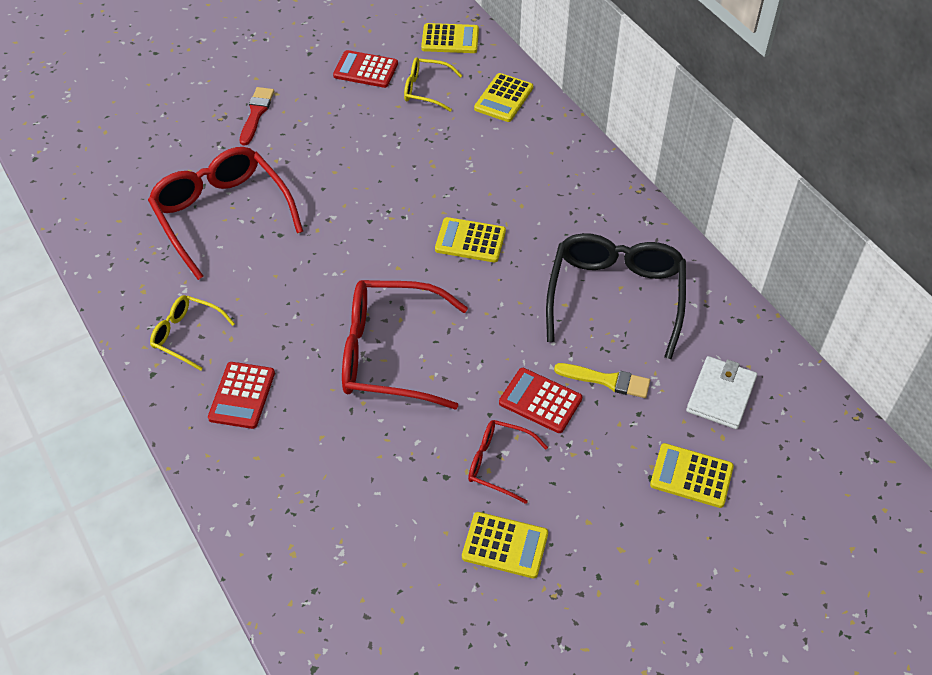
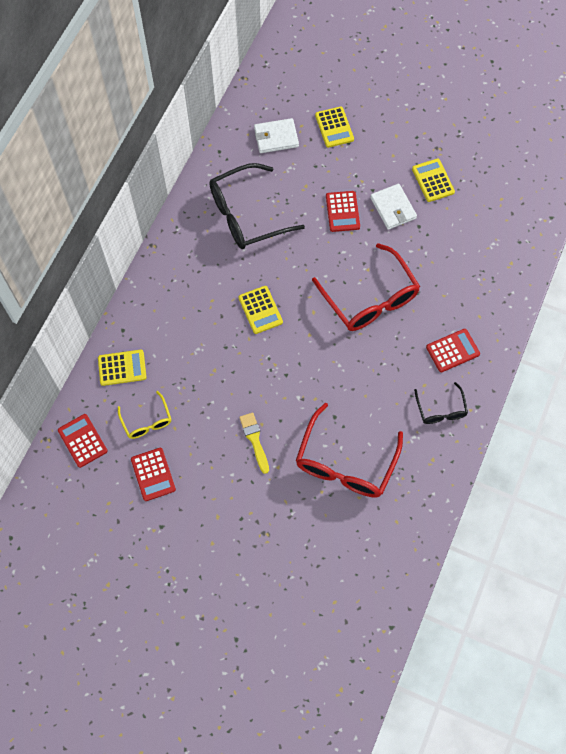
camera: 125 degrees left, 15 degrees up
yellow glasses [150,295,235,371] -> black glasses [414,382,468,424]
red brush [240,87,274,145] -> none
yellow calculator [421,23,479,53] -> red calculator [58,414,108,468]
red glasses [468,420,548,504] -> white wallet [370,184,417,230]
yellow brush [554,363,650,398] -> yellow brush moved to [239,413,269,474]

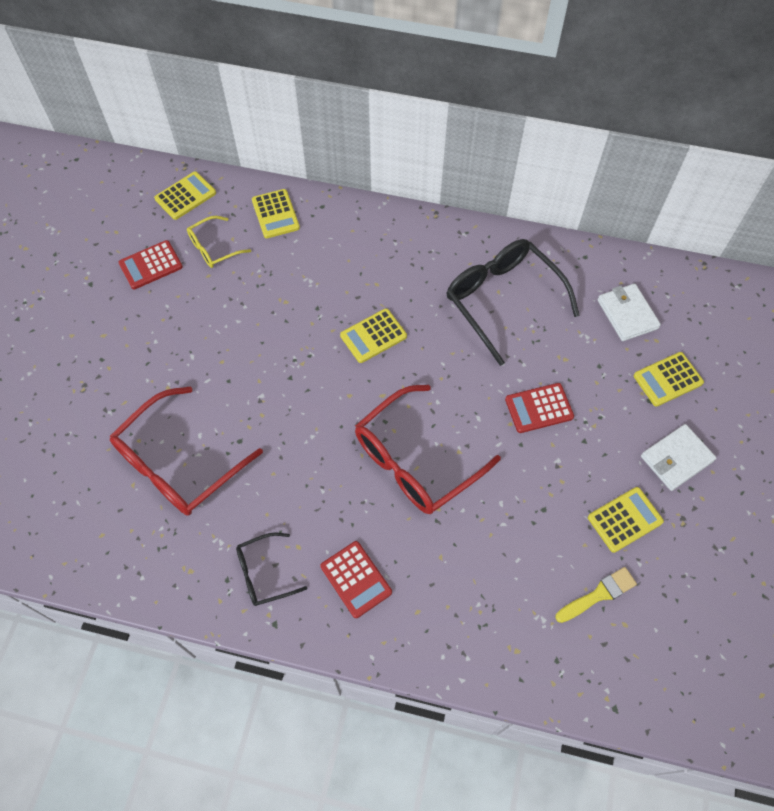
camera: 80 degrees right, 5 degrees down
red calculator [58,414,108,468] -> yellow calculator [154,171,216,220]
yellow brush [239,413,269,474] -> yellow brush moved to [555,567,637,623]
red glasses [296,403,403,498] -> red glasses turned 60 degrees counterclockwise [110,386,263,515]
white wallet [370,184,417,230] -> white wallet moved to [641,424,717,491]

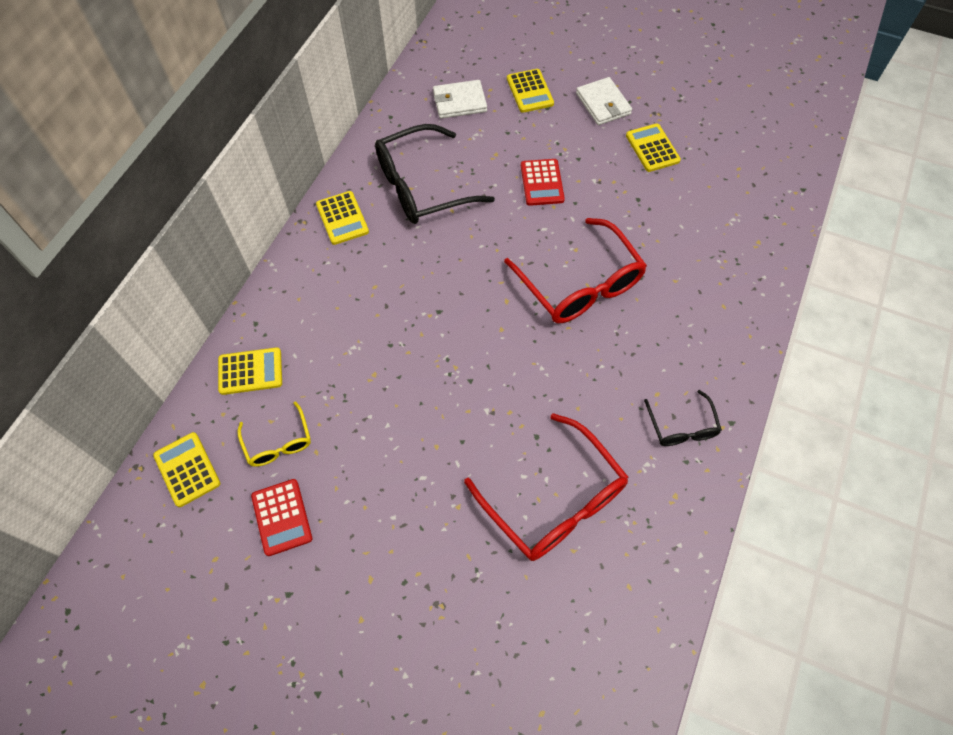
camera: 80 degrees left, 0 degrees up
red calculator [320,541,392,618] -> none
yellow calculator [340,308,407,363] -> yellow calculator moved to [316,191,369,245]
yellow brush [555,567,637,623] -> none

